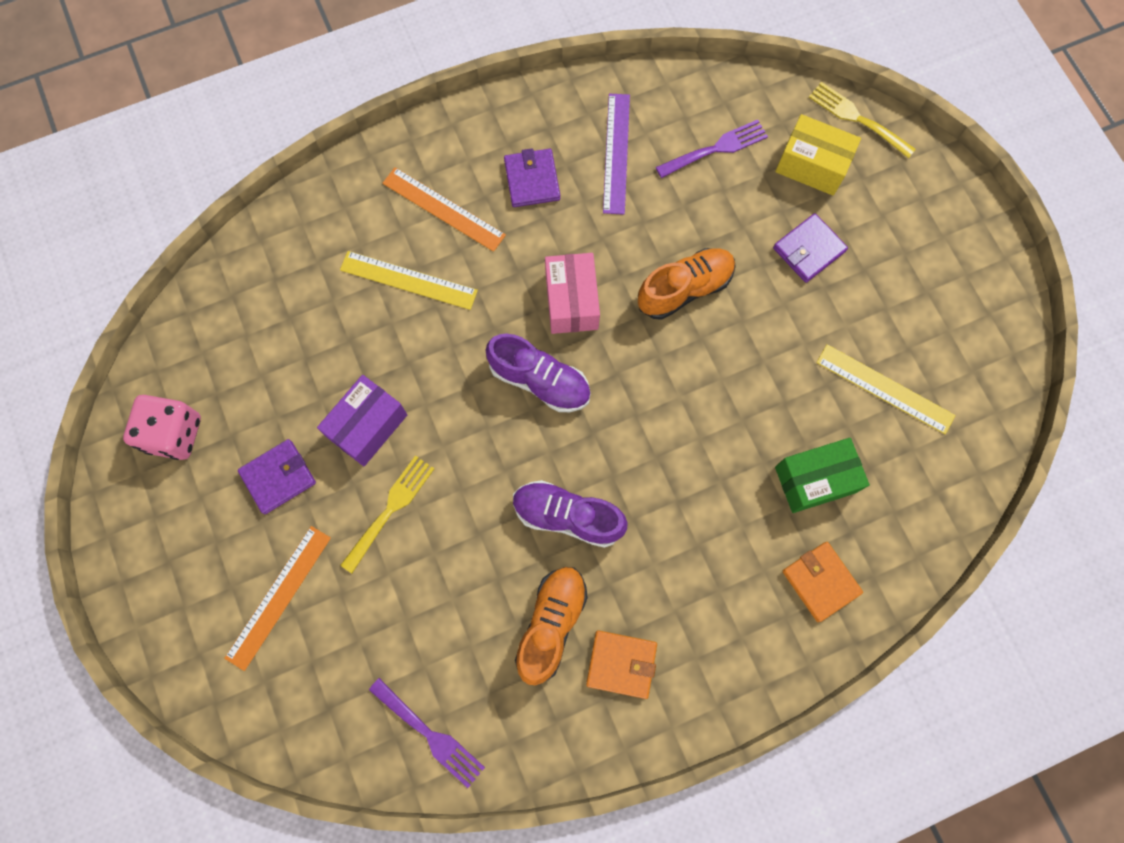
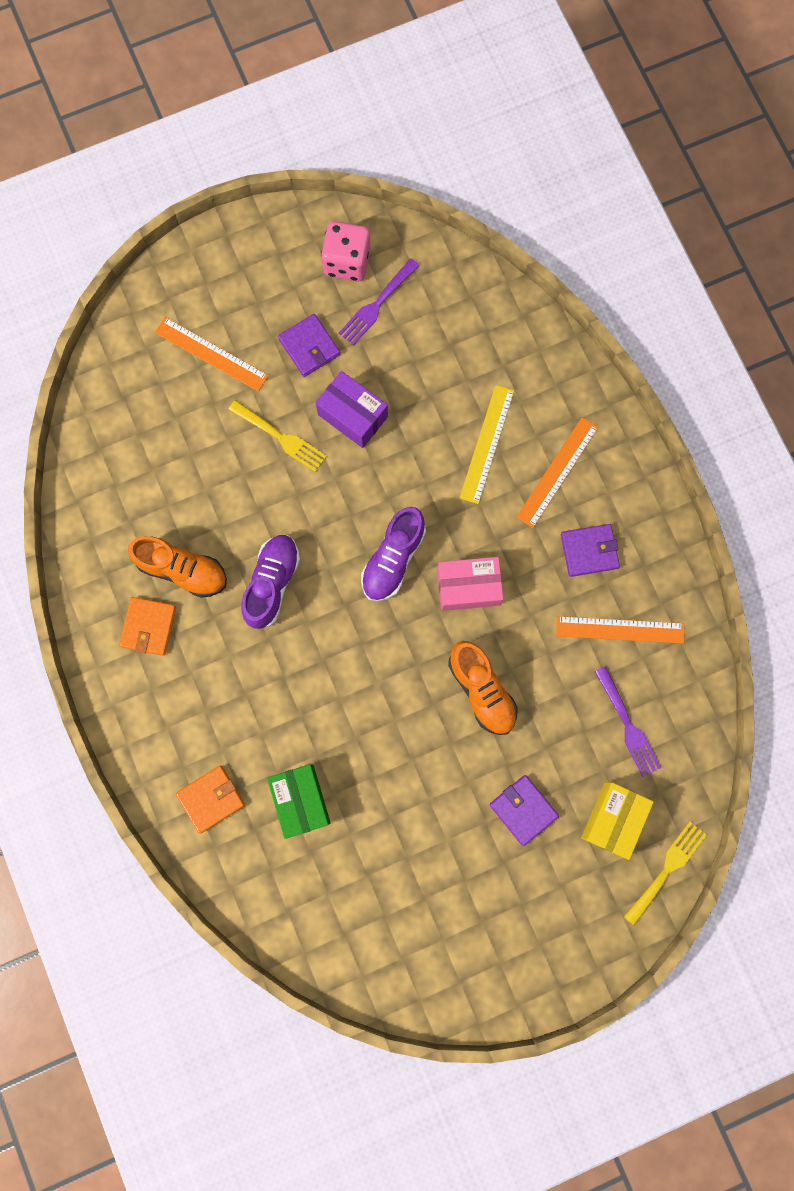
camera: 90 degrees right, 5 degrees up
purple fork [369,678,485,788] -> purple fork moved to [339,258,420,346]
purple ruler [603,94,630,215] -> orange ruler [556,616,684,644]
yellow ruler [816,344,955,434] -> none

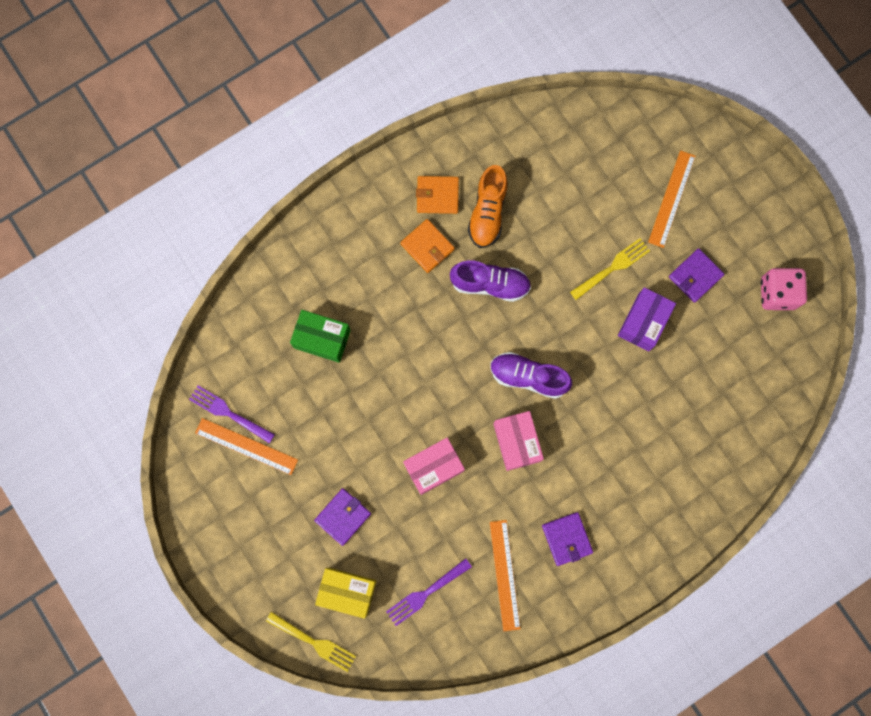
camera: 80 degrees right, 0 degrees up
orange wallet [176,766,245,834] -> orange wallet moved to [400,219,455,273]
yellow fork [228,400,327,472] -> yellow fork turned 150 degrees counterclockwise [570,238,650,300]
green box [267,764,331,839] -> green box turned 45 degrees clockwise [290,310,351,363]
purple fork [339,258,420,346] -> purple fork moved to [189,386,275,443]
orange shoe [448,641,518,735] -> pink box [403,438,465,495]
yellow ruler [460,385,514,504] -> none
orange ruler [516,417,599,528] -> orange ruler moved to [195,418,298,475]

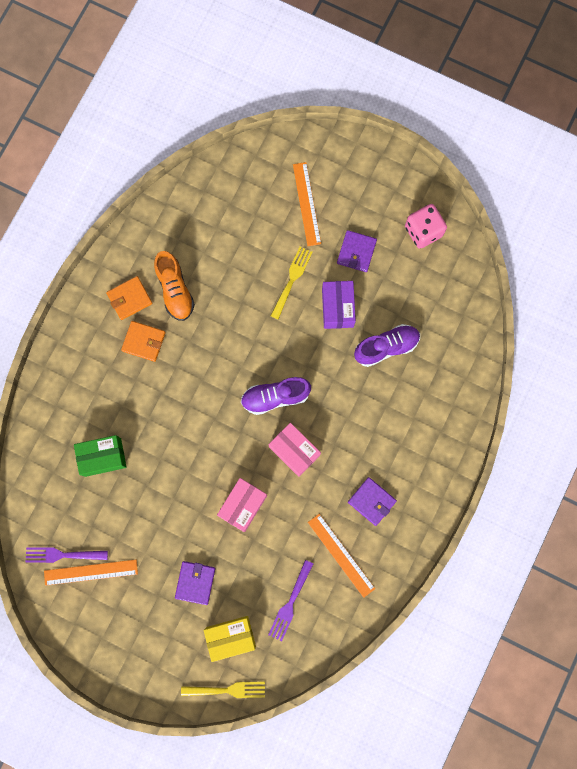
camera: 30 degrees left, 0 degrees up
purple shoe [450,260,531,302] -> purple shoe moved to [354,324,420,367]

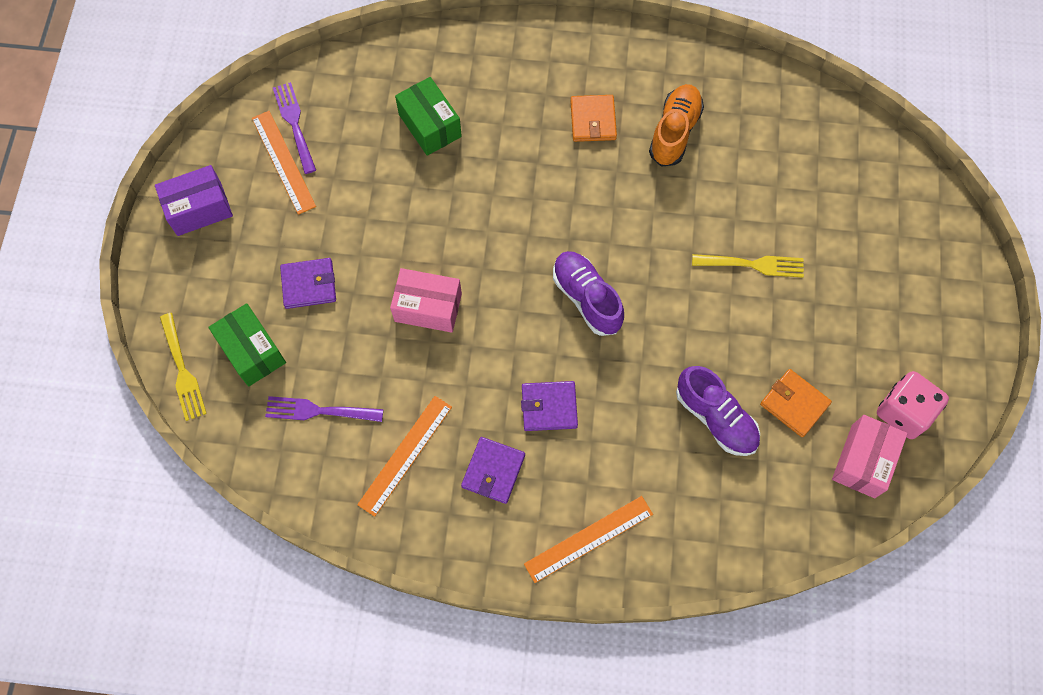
camera: 70 degrees right, 10 degrees down
orange wallet [106,276,152,320] -> orange wallet moved to [760,369,832,437]
orange shoe [154,251,195,321] -> orange shoe turned 150 degrees clockwise [649,84,704,167]
yellow box [204,616,256,662] -> green box [208,303,286,386]
pink box [268,423,321,477] -> pink box moved to [832,415,907,498]
orange ruler [293,162,321,246] -> orange ruler moved to [524,496,653,583]
purple box [322,281,356,329] -> purple box moved to [155,165,233,236]
purple wallet [337,230,377,272] -> purple wallet moved to [521,381,578,431]

